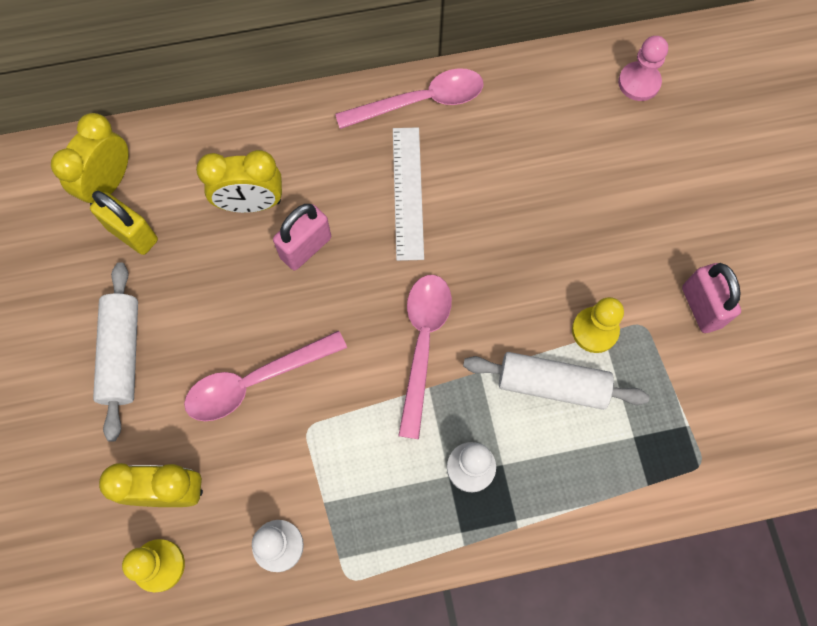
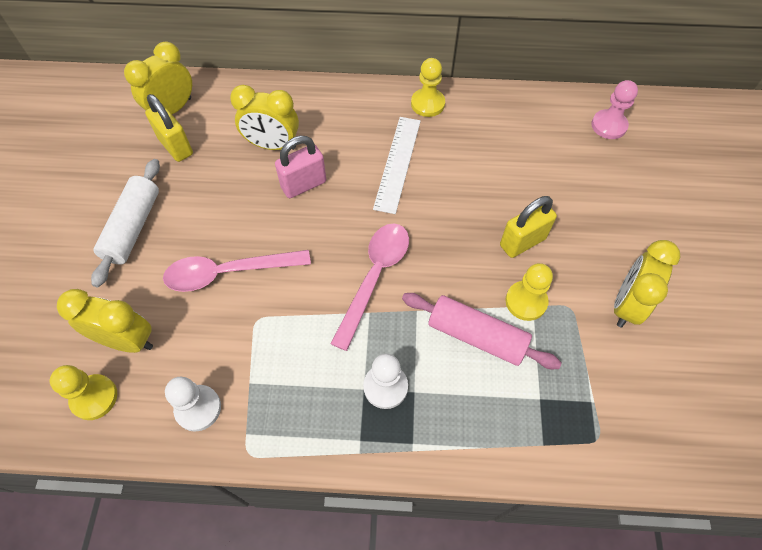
camera: 15 degrees right, 10 degrees down
pink spoon [335,68,484,129] -> yellow pawn [411,58,445,117]
white rolling pin [463,352,649,410] -> pink rolling pin [402,293,562,369]
pink padlock [682,263,741,333] -> yellow clock [614,240,680,328]
none -> yellow padlock [500,196,557,258]

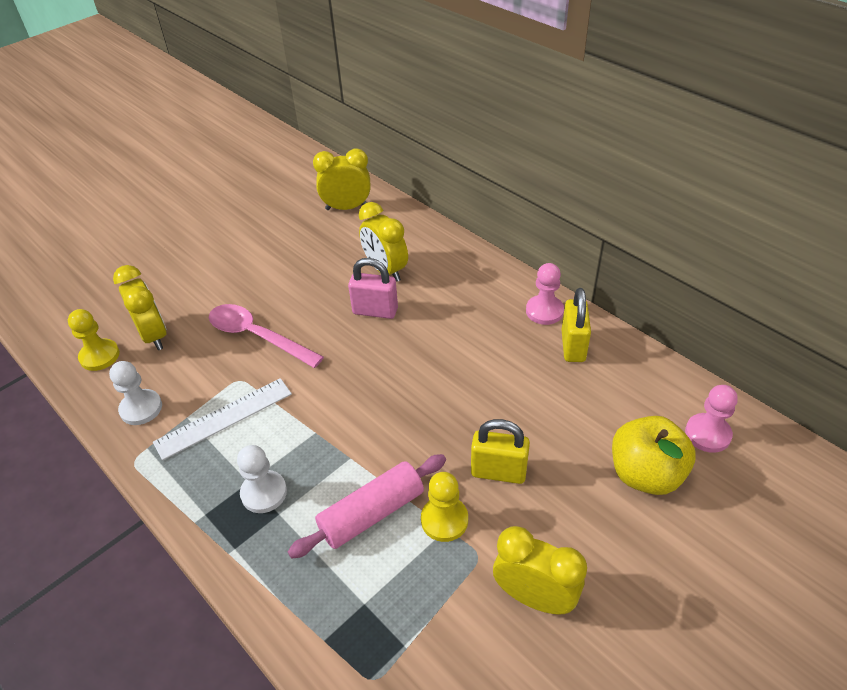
camera: 45 degrees right, 15 degrees down
white rolling pin [91,159,160,287] -> none
yellow padlock [145,94,193,162] -> yellow padlock moved to [561,288,591,362]
pink spoon [330,223,409,351] -> none
white ruler [373,117,421,214] -> white ruler moved to [153,378,292,460]
pink rolling pin [402,293,562,369] -> pink rolling pin turned 75 degrees clockwise [288,454,446,559]
yellow pawn [411,58,445,117] -> pink pawn [526,263,564,325]
yellow clock [614,240,680,328] -> yellow clock turned 45 degrees clockwise [493,526,587,615]
none -> yellow apple [612,416,696,495]

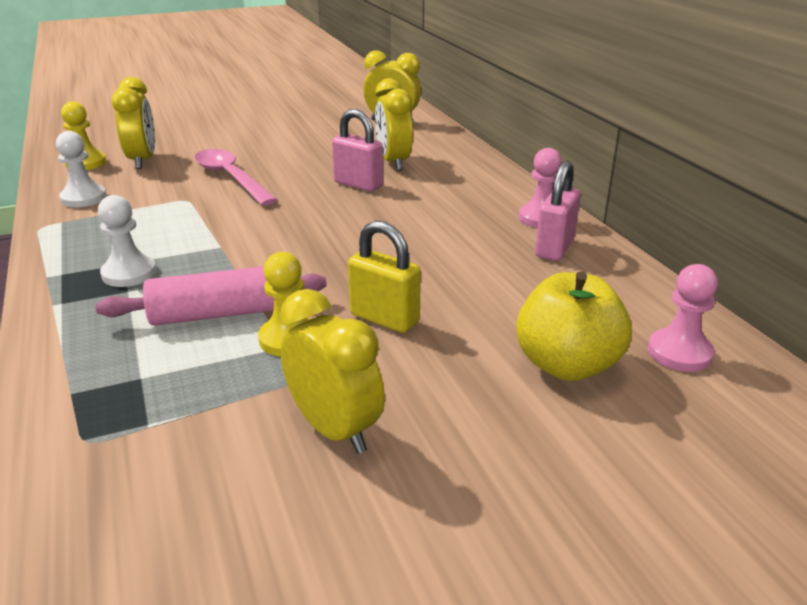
camera: 20 degrees right, 15 degrees down
white ruler [153,378,292,460] -> none
yellow padlock [561,288,591,362] -> pink padlock [535,160,581,261]

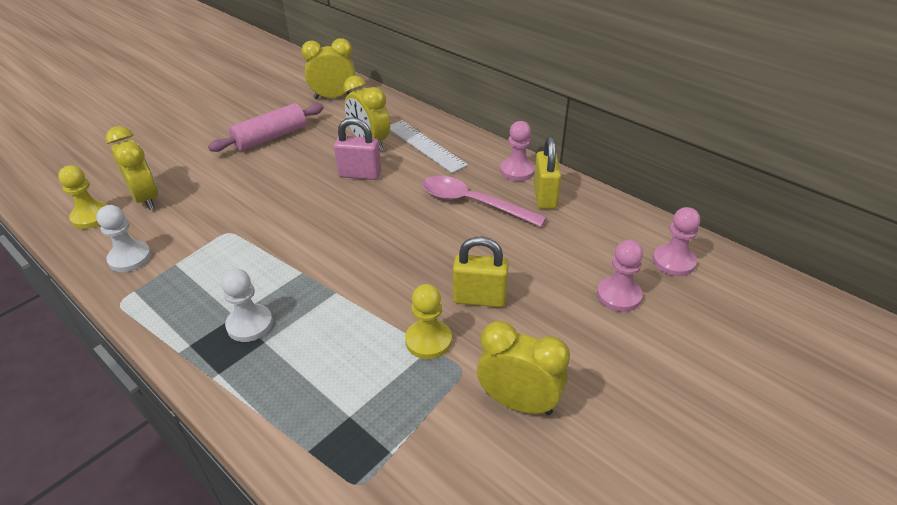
camera: 25 degrees left, 10 degrees up
pink rolling pin [96,266,327,326] -> pink rolling pin moved to [208,103,324,152]
pink spoon [195,149,277,206] -> pink spoon moved to [422,175,547,227]
yellow apple [516,271,632,381] -> pink pawn [597,240,643,312]
pink padlock [535,160,581,261] -> yellow padlock [534,136,561,209]
none -> white ruler [390,120,468,173]

